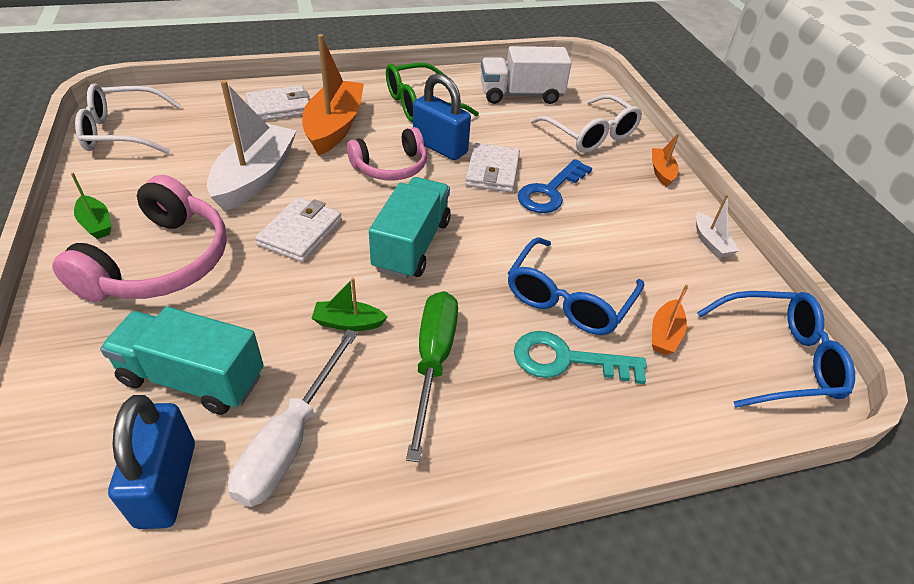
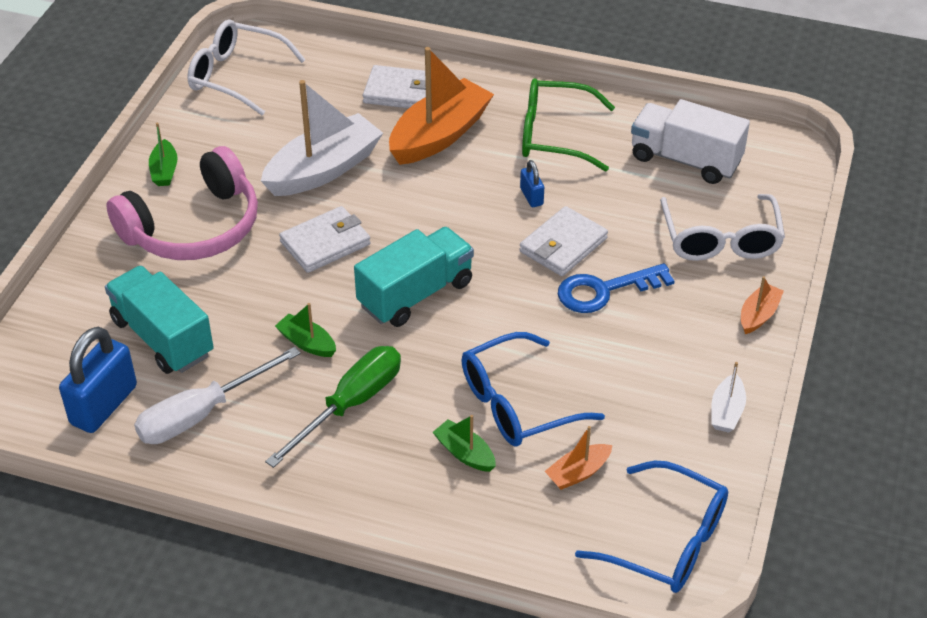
camera: 35 degrees right, 0 degrees up
pink headphones [347,127,427,180] -> none
blue padlock [413,73,471,160] -> blue padlock [520,160,544,207], size x0.49
turquoise key [514,331,647,384] -> green boat [433,415,496,472]

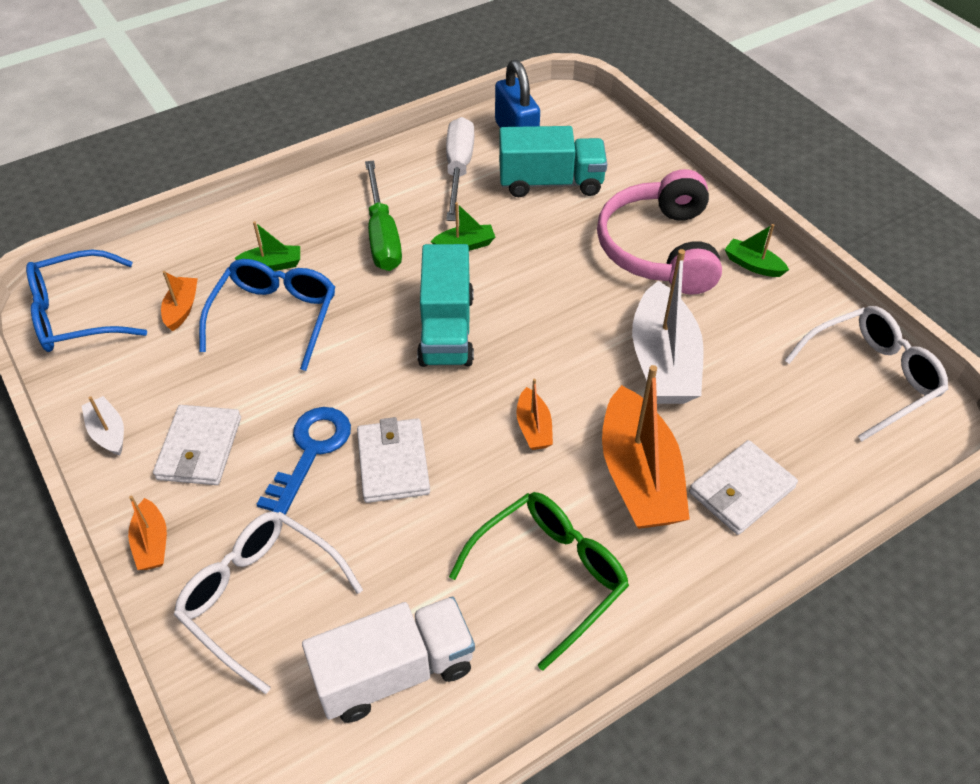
camera: 130 degrees right, 5 degrees up
white wallet [279,206,371,273] -> white wallet moved to [153,405,241,485]
blue padlock [520,160,544,207] -> none
none -> orange boat [516,379,553,450]

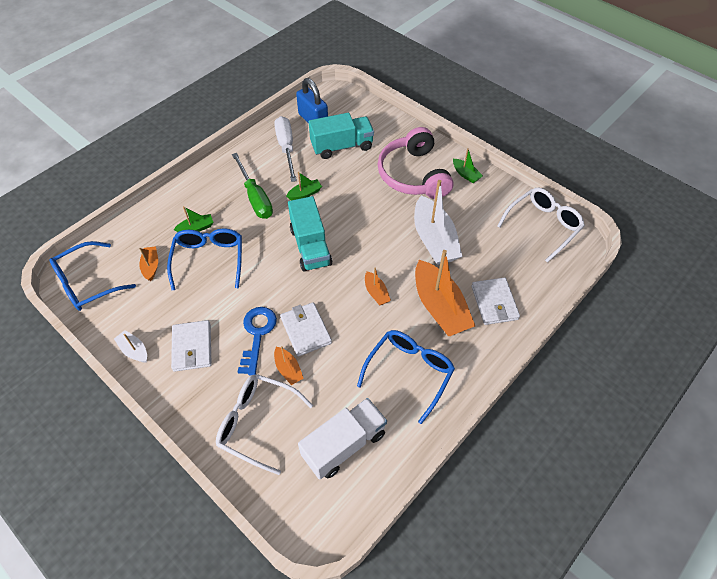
camera: 15 degrees left, 5 degrees up
orange boat [128,496,167,570] -> orange boat moved to [274,346,304,385]
green glasses [449,492,629,671] -> blue glasses [357,330,455,424]
white wallet [689,440,798,535] -> white wallet turned 45 degrees counterclockwise [471,277,520,325]
green boat [724,224,789,277] -> green boat turned 150 degrees counterclockwise [453,148,483,183]

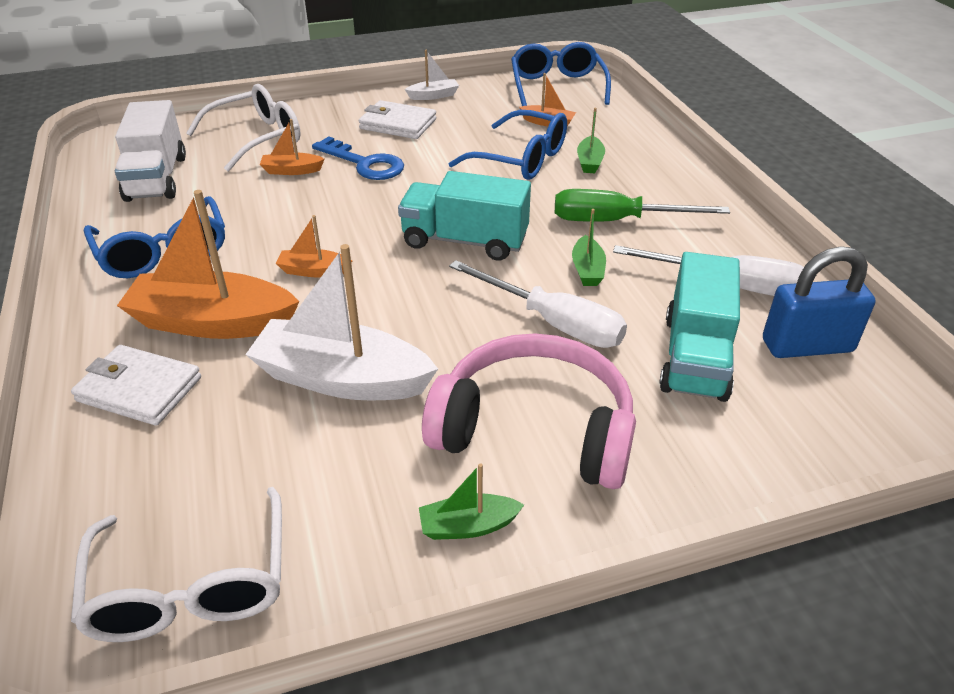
camera: 120 degrees right, 15 degrees down
white wallet [280,302,332,356] -> none
none -> white screwdriver [449,260,627,348]

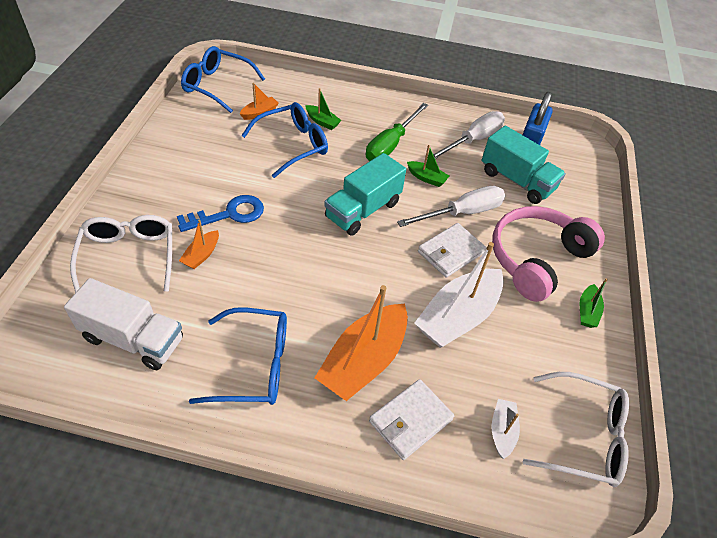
camera: 65 degrees left, 10 degrees up
orange boat [276,215,352,277] -> none
white wallet [359,100,436,139] -> white wallet moved to [418,223,486,278]
white boat [405,50,459,100] -> white boat moved to [492,399,520,459]

